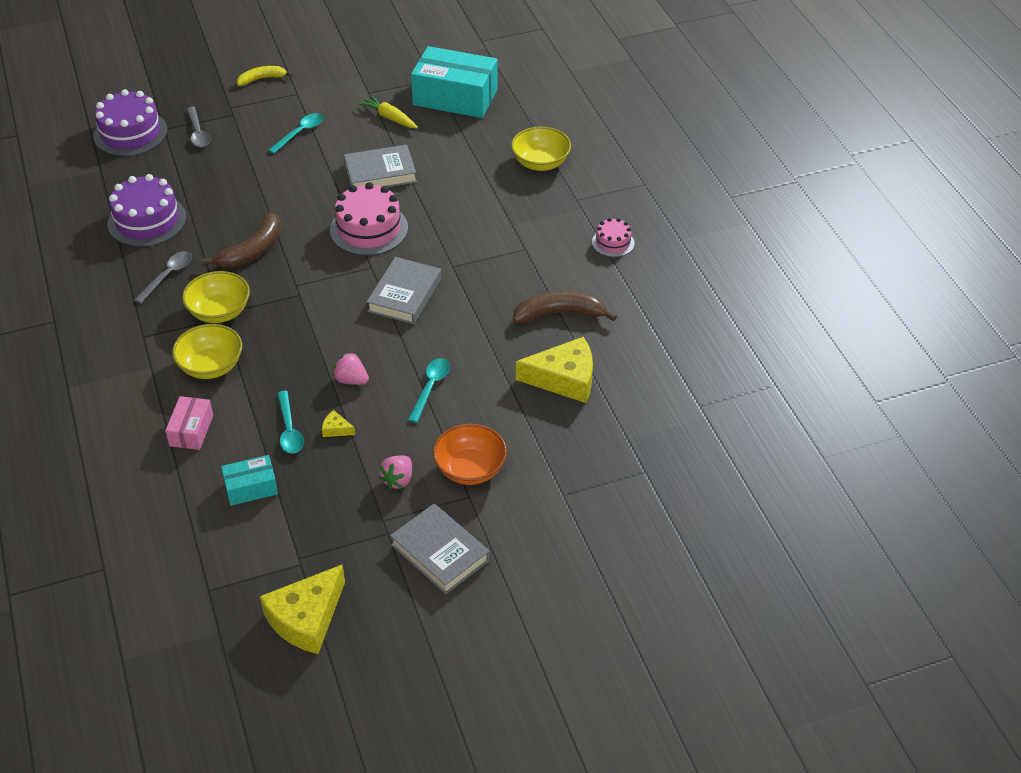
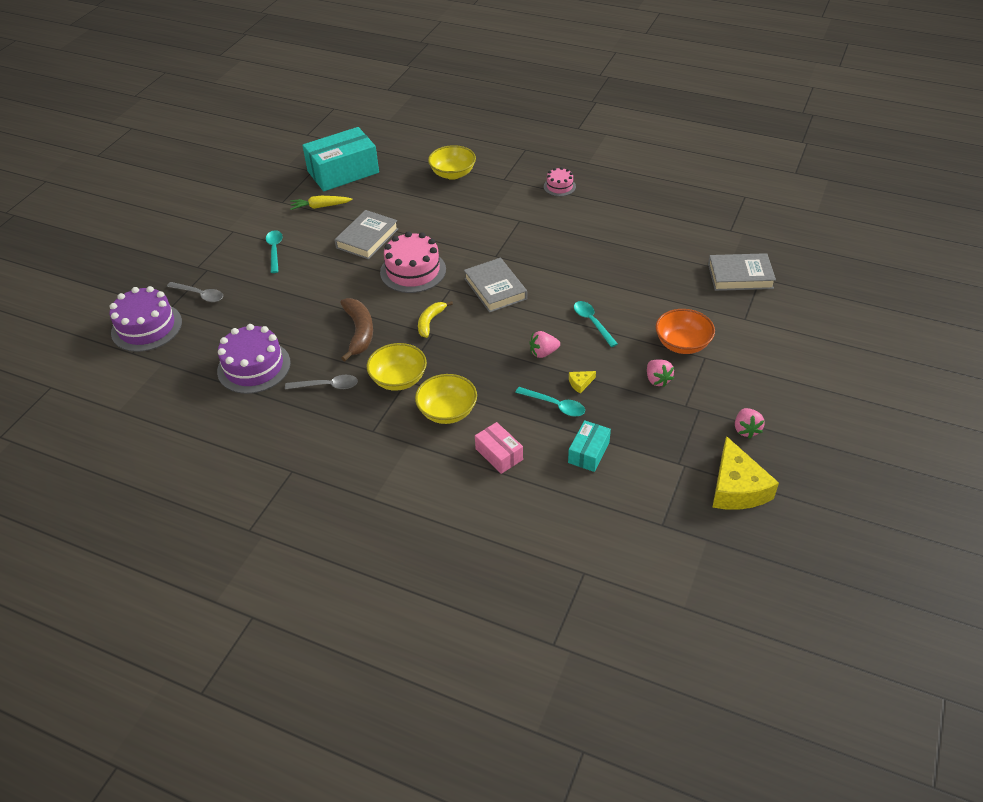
camera: 45 degrees left, 0 degrees up
grey spoon [134,251,192,304] -> grey spoon turned 105 degrees clockwise [285,375,358,389]
yellow banana [237,66,293,86] -> yellow banana moved to [418,301,453,338]
grey book [390,504,490,594] -> grey book moved to [708,253,776,291]
brown banana [513,291,617,323] -> none
yellow cheese [516,337,593,403] -> none
none -> pink strawberry [735,408,765,439]

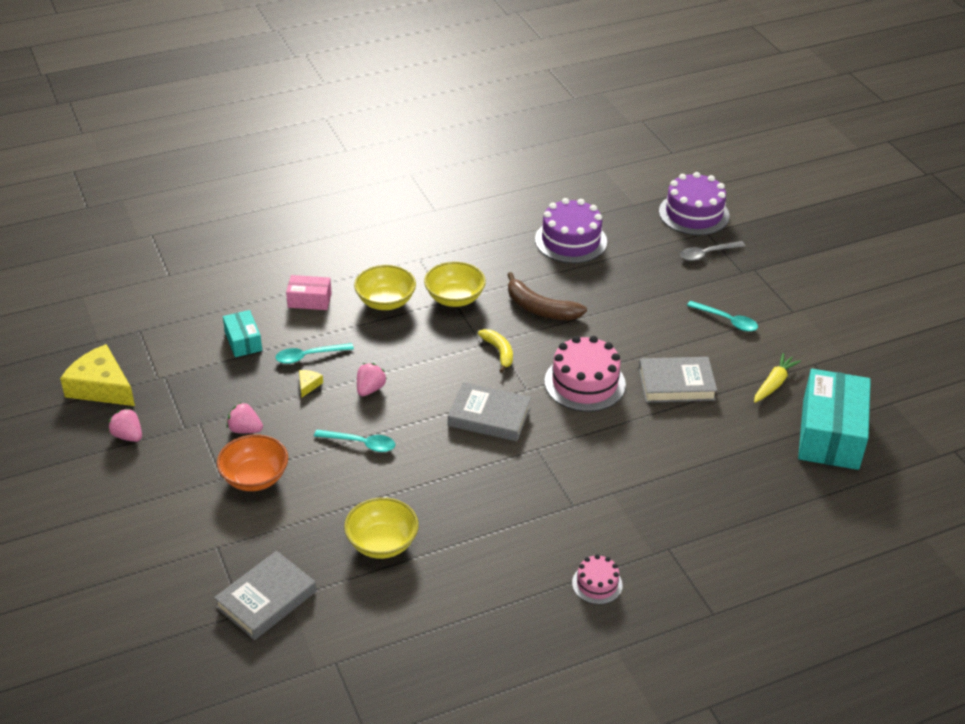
camera: 130 degrees right, 5 degrees down
grey spoon [285,375,358,389] -> none
grey book [334,210,399,259] -> grey book turned 75 degrees counterclockwise [639,357,717,403]
yellow bowl [428,145,476,180] -> yellow bowl moved to [344,497,419,559]

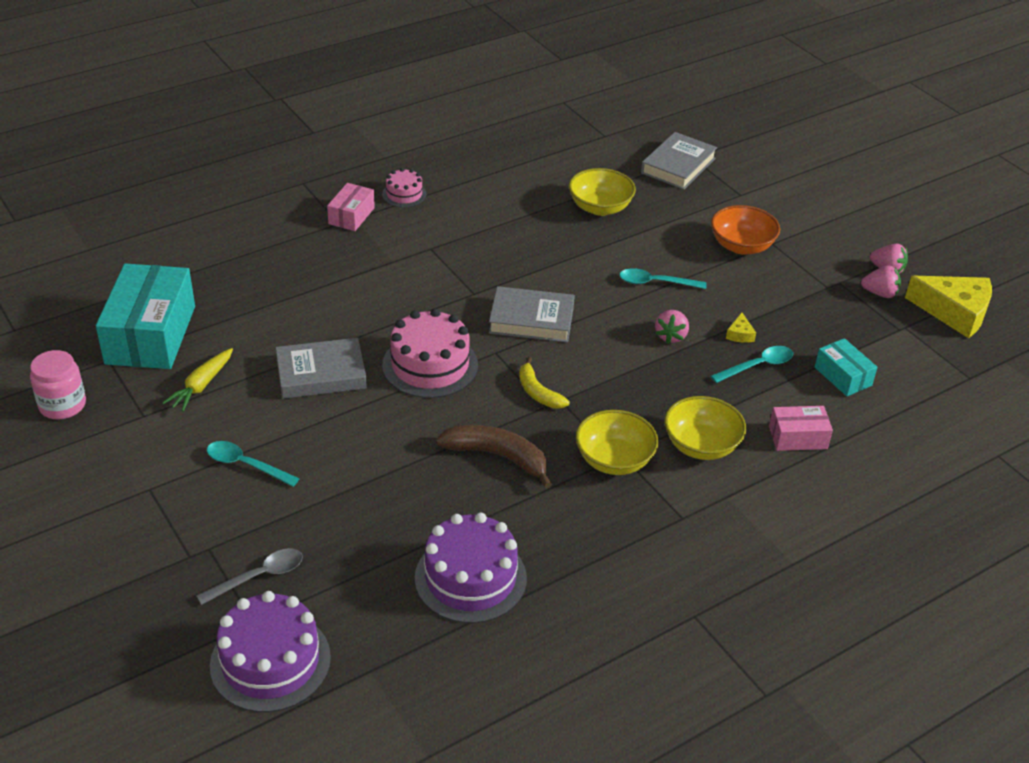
camera: 170 degrees right, 0 degrees up
pink strawberry [227,402,263,433] -> pink strawberry moved to [861,265,901,298]
none -> pink jar [30,350,86,420]
none -> pink box [327,183,375,231]

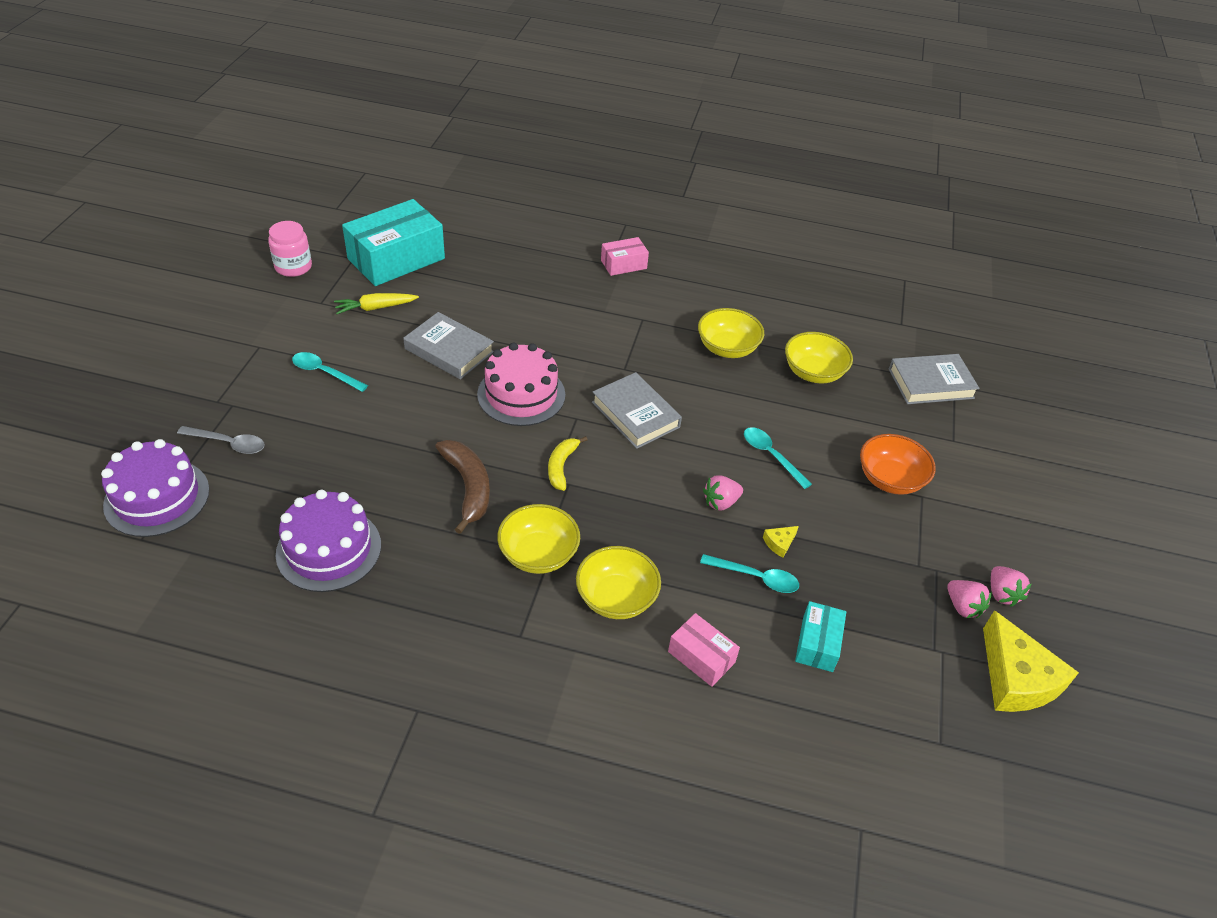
camera: 45 degrees right, 5 degrees up
turquoise spoon [207,441,300,487] -> turquoise spoon turned 45 degrees counterclockwise [292,352,368,392]
pink cake [382,168,427,207] -> none
none -> yellow bowl [698,308,764,358]

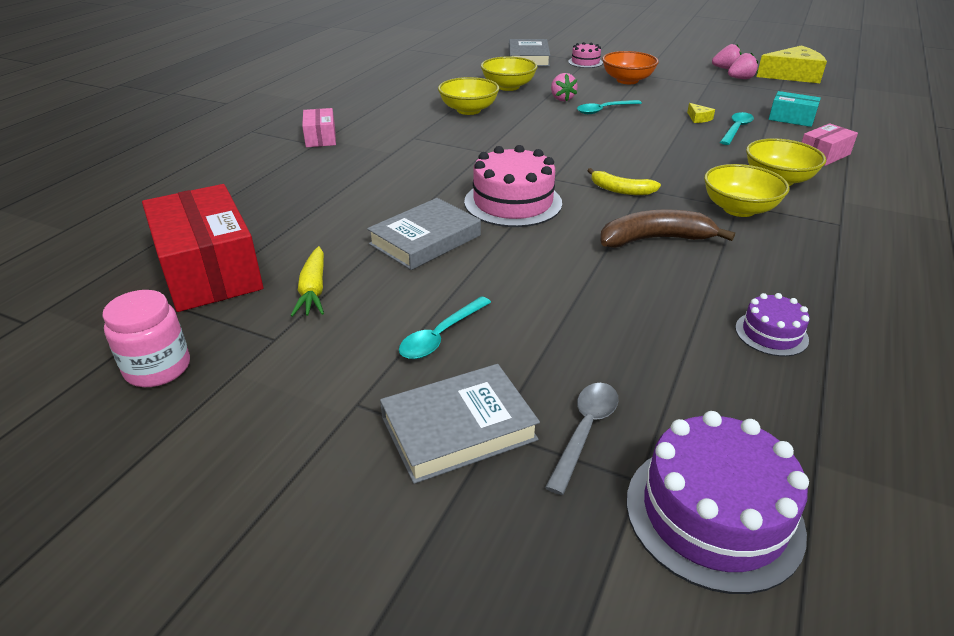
camera: 75 degrees left, 10 degrees down
purple cake [276,490,381,592] -> purple cake [735,293,810,356], size x0.54
turquoise box [342,199,445,286] -> red box [142,184,263,312]
grey book [592,372,682,449] -> grey book moved to [380,364,540,484]
pink strawberry [703,475,743,511] -> pink strawberry moved to [551,73,578,101]
none -> pink cake [568,42,603,68]

